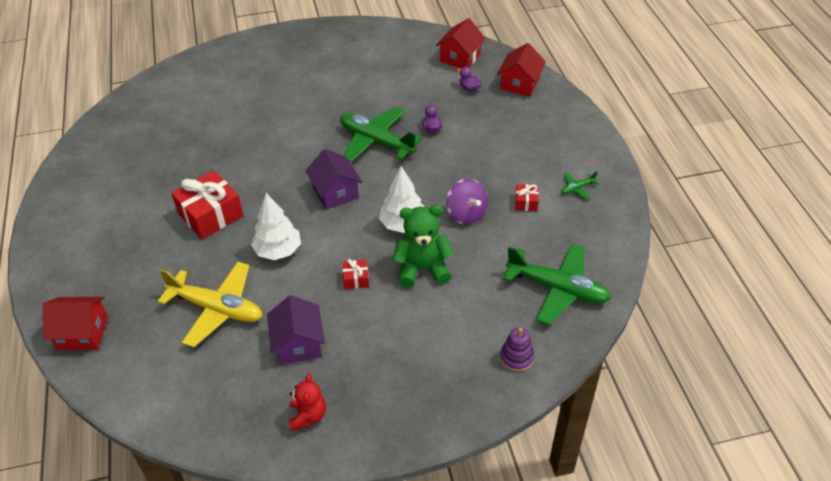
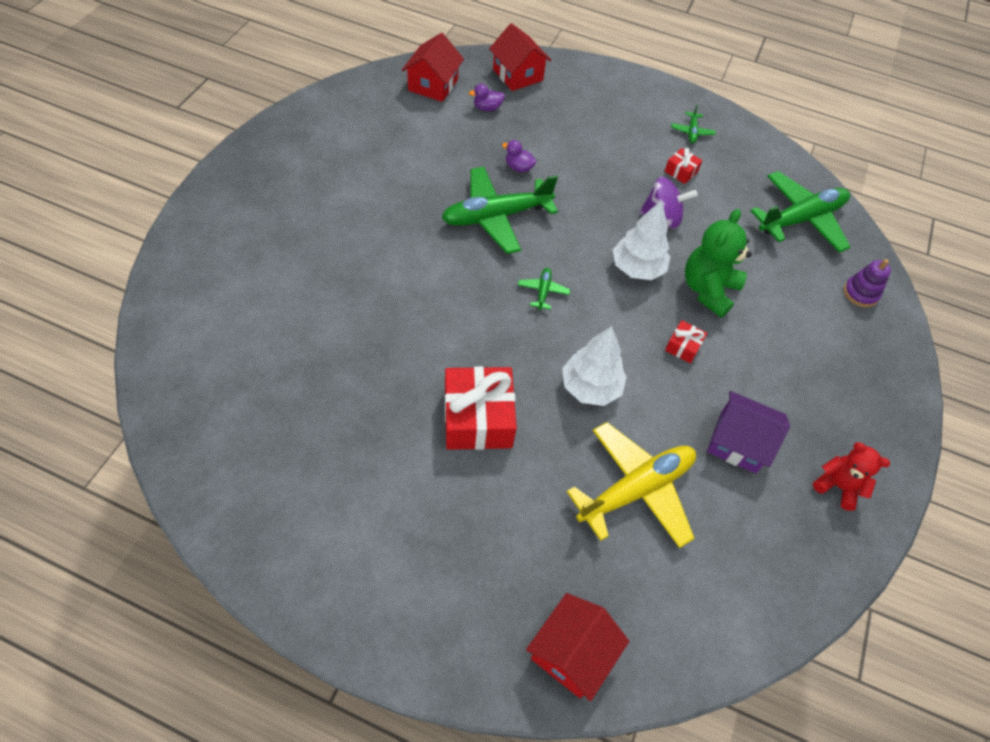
camera: 60 degrees left, 10 degrees up
purple house [305,149,362,209] -> green plane [518,268,570,310]
red house [436,18,486,68] -> red house turned 45 degrees clockwise [402,33,464,102]

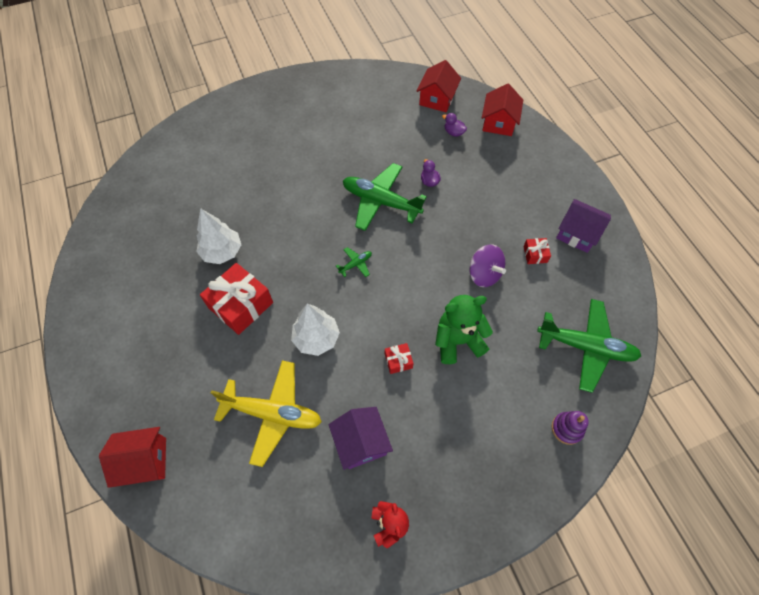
camera: 50 degrees right, 5 degrees up
red house [402,33,464,102] -> red house turned 45 degrees counterclockwise [417,60,461,112]
white tree [613,200,670,280] -> white tree moved to [196,208,241,264]
green plane [671,105,716,143] -> purple house [556,199,611,253]

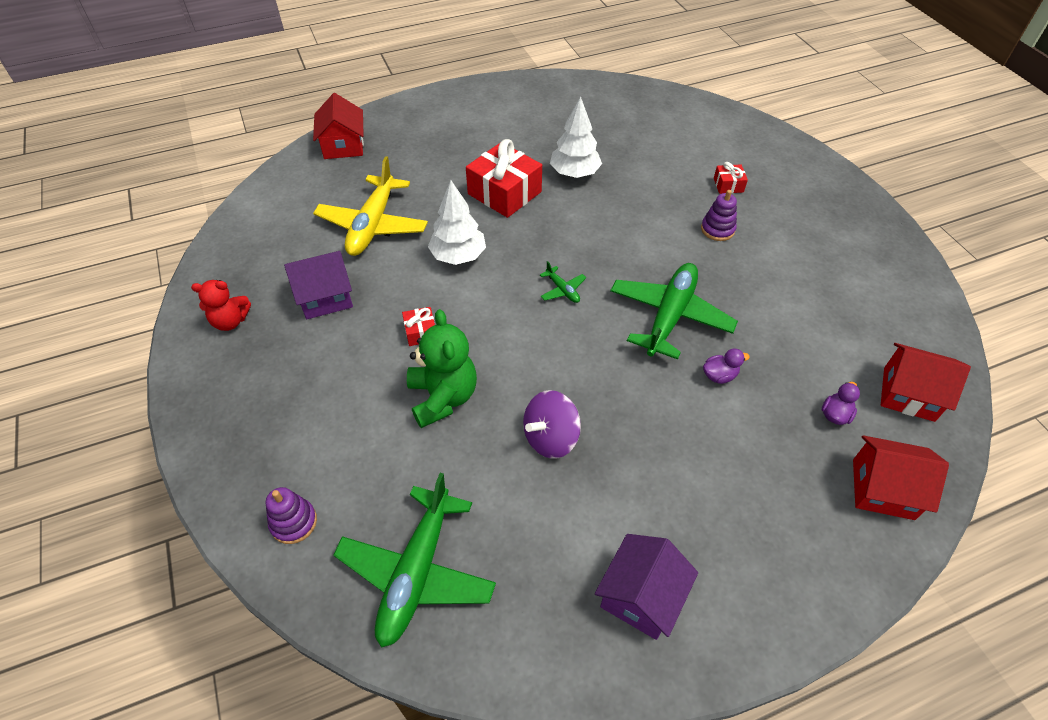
camera: 90 degrees right, 10 degrees down
red gift [523,238,551,264] -> red gift moved to [714,162,748,194]
none -> purple stacking toy [701,190,737,241]

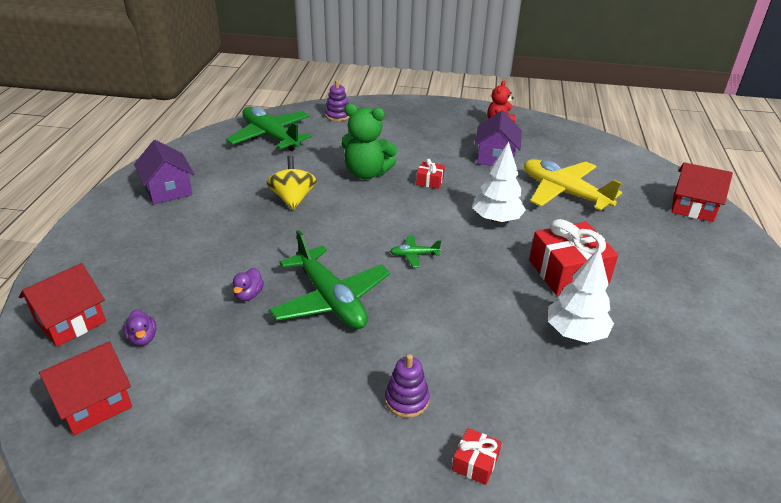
camera: 120 degrees right, 15 degrees down
purple spinning top [523,390,581,459] -> yellow spinning top [267,156,317,210]

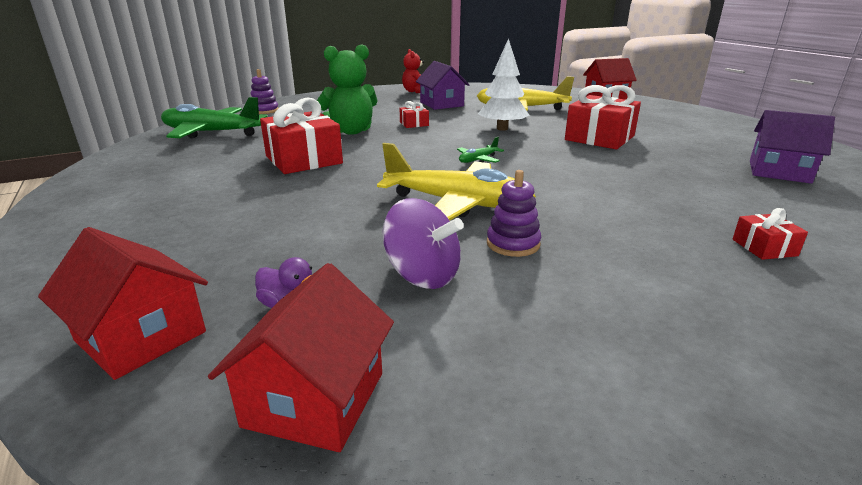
camera: 35 degrees left, 10 degrees down
red house [19,263,106,347] -> red house turned 60 degrees counterclockwise [38,227,208,380]
purple house [134,140,194,204] -> purple house moved to [750,110,835,184]
purple duck [233,268,264,301] -> none
yellow spinning top [267,156,317,210] -> red gift [260,97,343,174]
green plane [269,230,390,329] -> yellow plane [377,143,536,221]
purple stacking toy [385,354,430,418] -> purple stacking toy moved to [487,170,541,257]
white tree [548,248,614,343] -> none
none -> purple spinning top [382,198,464,289]

